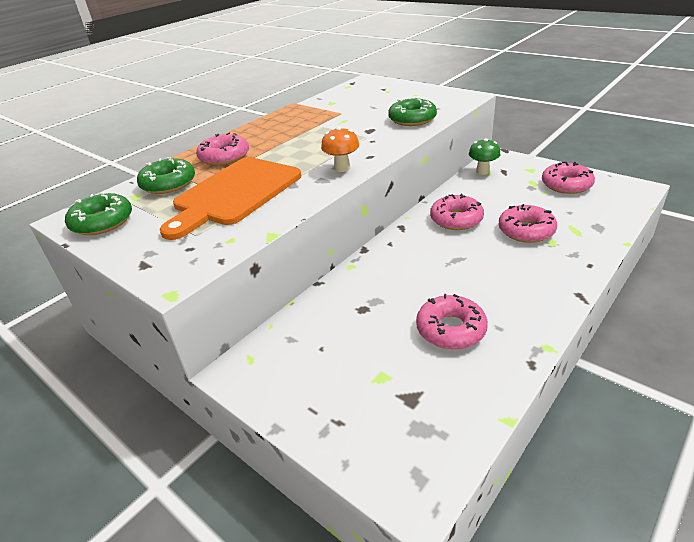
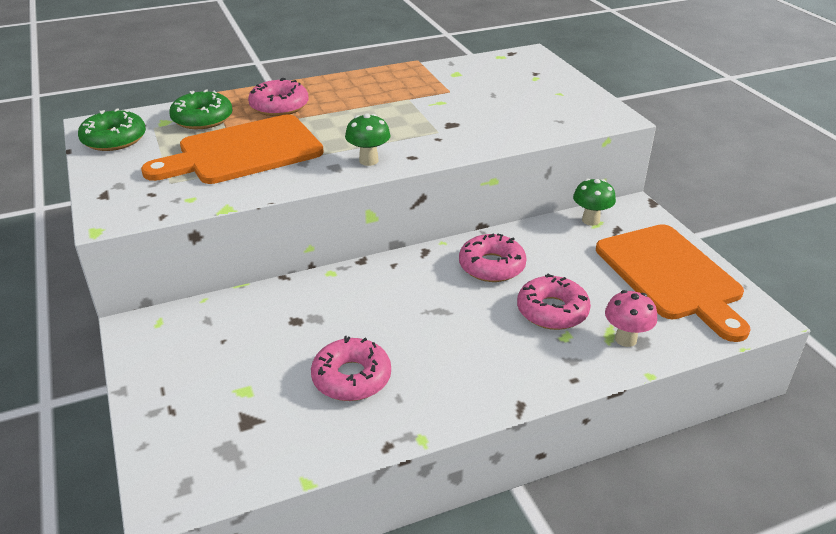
camera: 25 degrees right, 0 degrees up
orange mushroom [321,126,359,172] -> green mushroom [345,113,391,166]
green donut [388,97,437,126] -> none
pink donut [542,162,595,194] -> orange cutting board [596,224,751,342]
none -> pink mushroom [605,290,657,347]

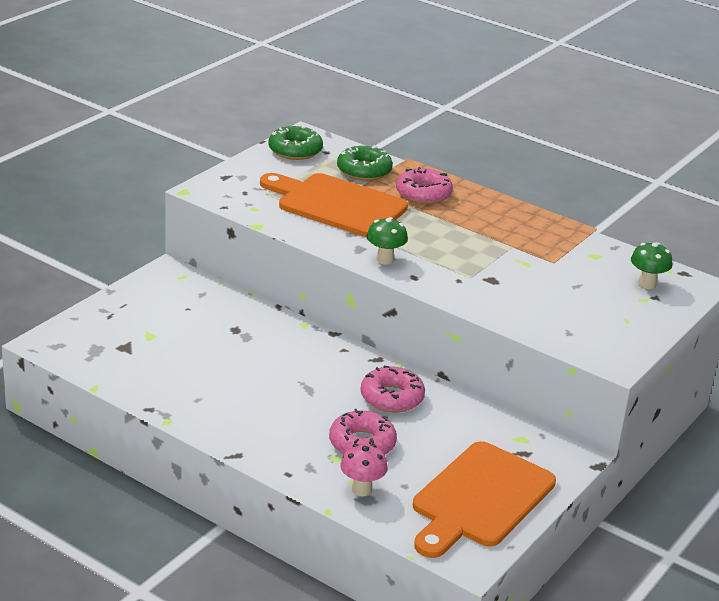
camera: 55 degrees right, 5 degrees down
pink donut [311,336,391,401] -> none
green mushroom [573,179,616,226] -> green mushroom moved to [631,242,672,289]

